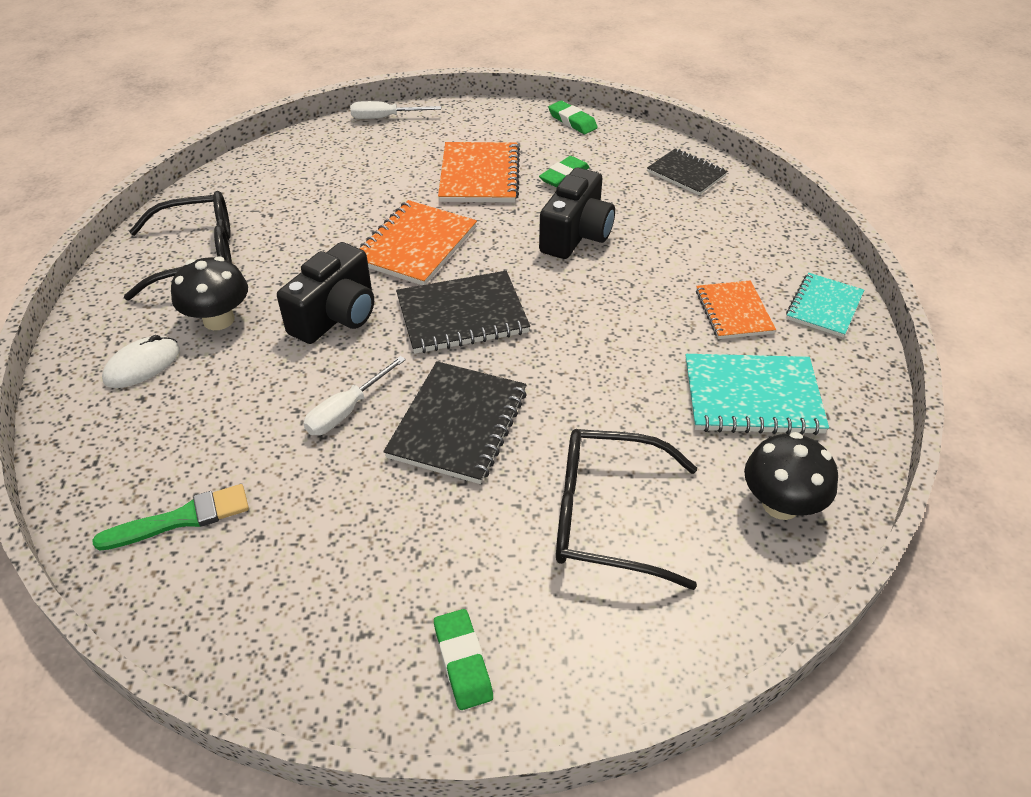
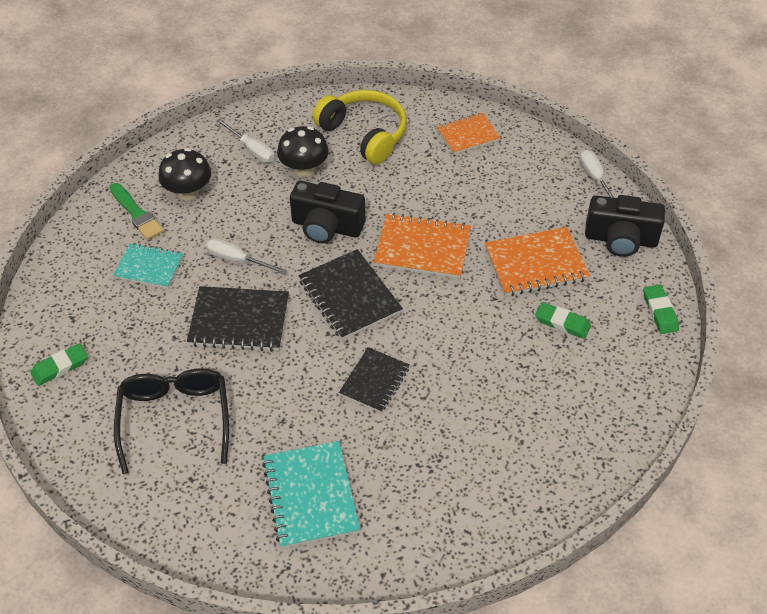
camera: 75 degrees right, 5 degrees up
white mouse [102,335,180,388] -> white screwdriver [216,119,275,163]
black glasses [124,191,232,300] -> yellow headphones [313,90,407,164]
black camera [539,168,615,259] -> black camera moved to [585,195,665,257]
green eraser [548,101,598,134] -> green eraser turned 45 degrees counterclockwise [643,285,679,334]
black notebook [647,148,727,195] -> black notebook moved to [339,347,410,413]
orange notebook [696,280,776,339] -> orange notebook moved to [437,113,501,155]
black mushroom [744,432,838,520] -> black mushroom moved to [159,148,211,200]
turquoise notebook [786,273,864,337] -> turquoise notebook moved to [113,243,183,288]

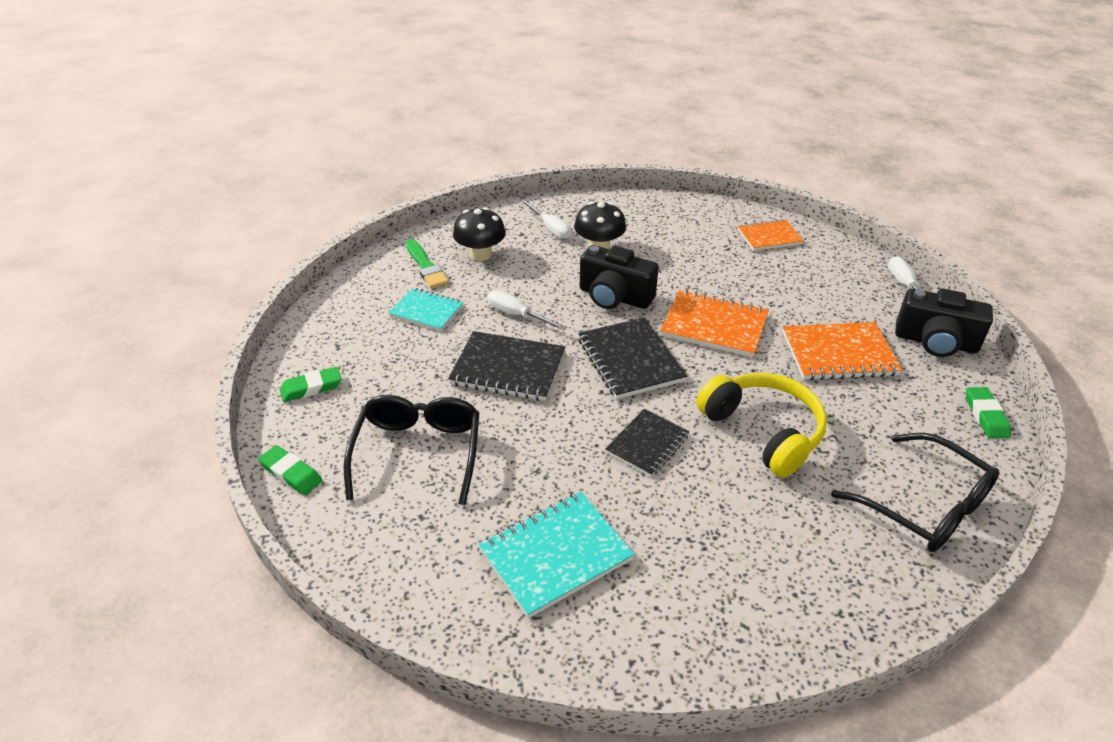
camera: 10 degrees right, 10 degrees down
turquoise notebook [262,441,360,548] -> turquoise notebook turned 60 degrees clockwise [479,492,635,618]
yellow headphones [313,90,407,164] -> yellow headphones moved to [696,373,827,478]
green eraser [535,302,591,339] -> green eraser moved to [258,445,322,495]
none -> black glasses [831,433,1000,552]

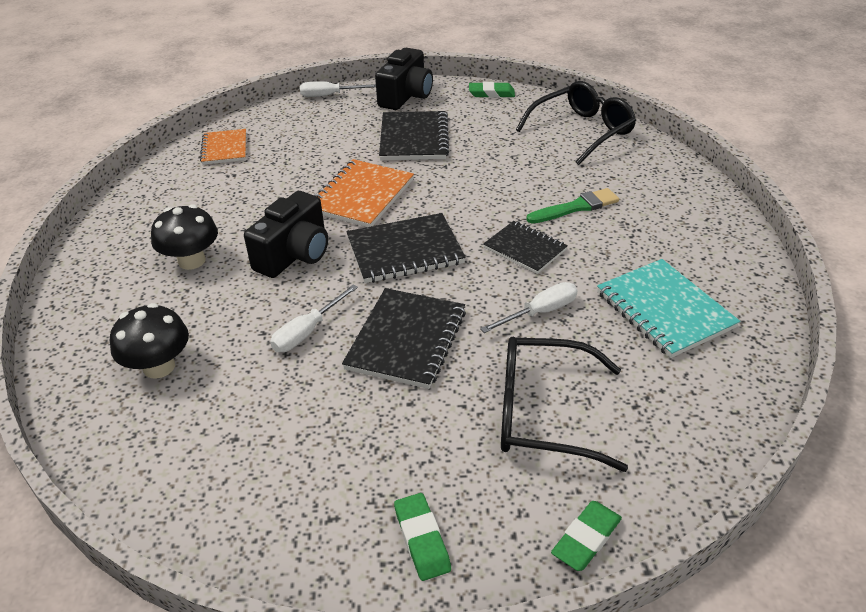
camera: 85 degrees left, 0 degrees up
turquoise notebook [389,288,464,331] -> none
green brush [406,239,449,288] -> green brush moved to [526,188,619,223]
white screwdriver [520,199,571,239] -> white screwdriver moved to [480,282,578,333]
yellow headphones [696,373,827,478] -> none
orange notebook [783,322,902,380] -> black notebook [379,111,449,160]

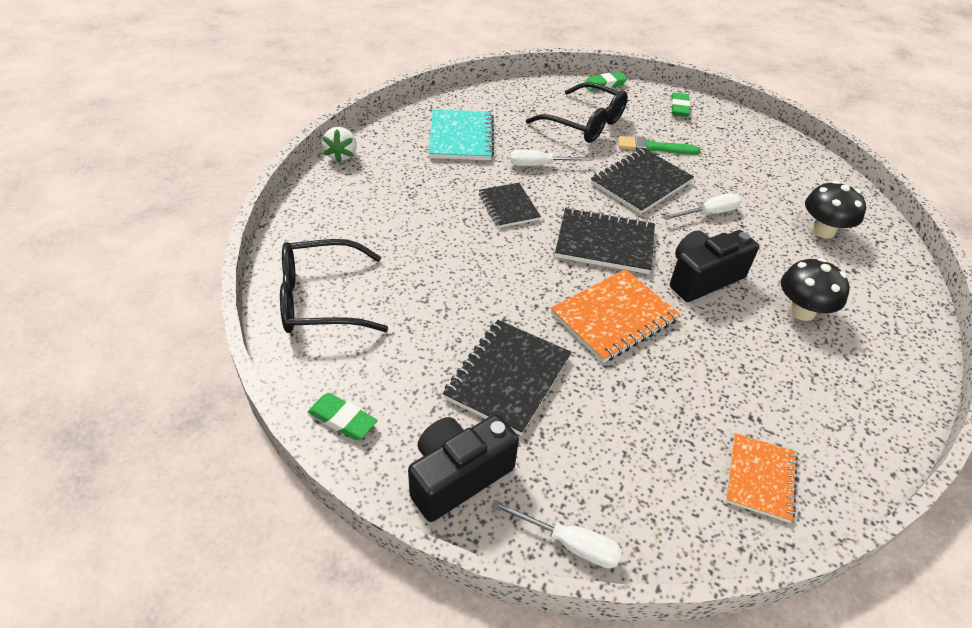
camera: 155 degrees left, 5 degrees up
green brush [526,188,619,223] -> green brush moved to [618,136,701,155]
none -> white strawberry [322,127,357,163]

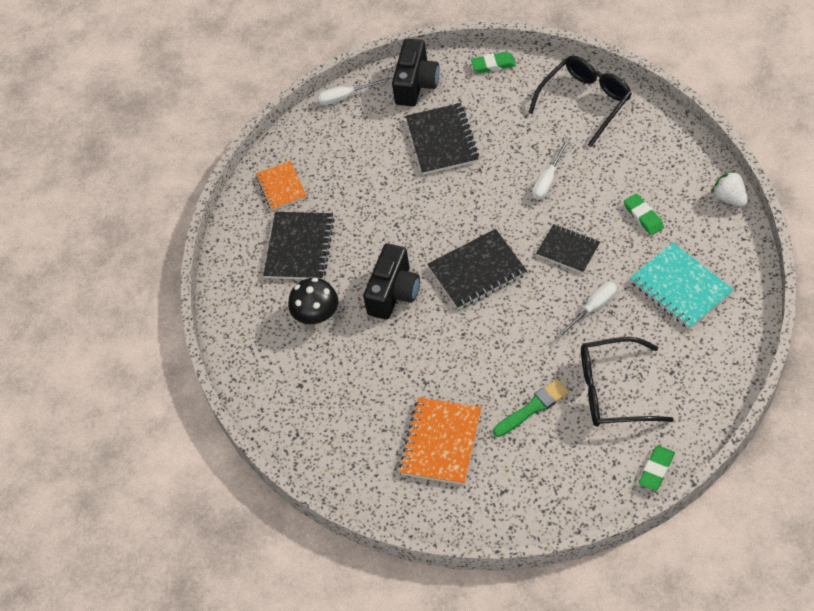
camera: 150 degrees right, 10 degrees up
orange notebook [551,269,680,363] -> orange notebook moved to [399,397,482,485]
black notebook [591,148,694,214] -> black notebook moved to [263,212,335,280]
white screwdriver [663,193,742,220] -> white screwdriver moved to [532,140,569,200]
green eraser [671,93,690,117] -> green eraser moved to [624,193,664,235]
black mushroom [805,181,866,238] -> none

